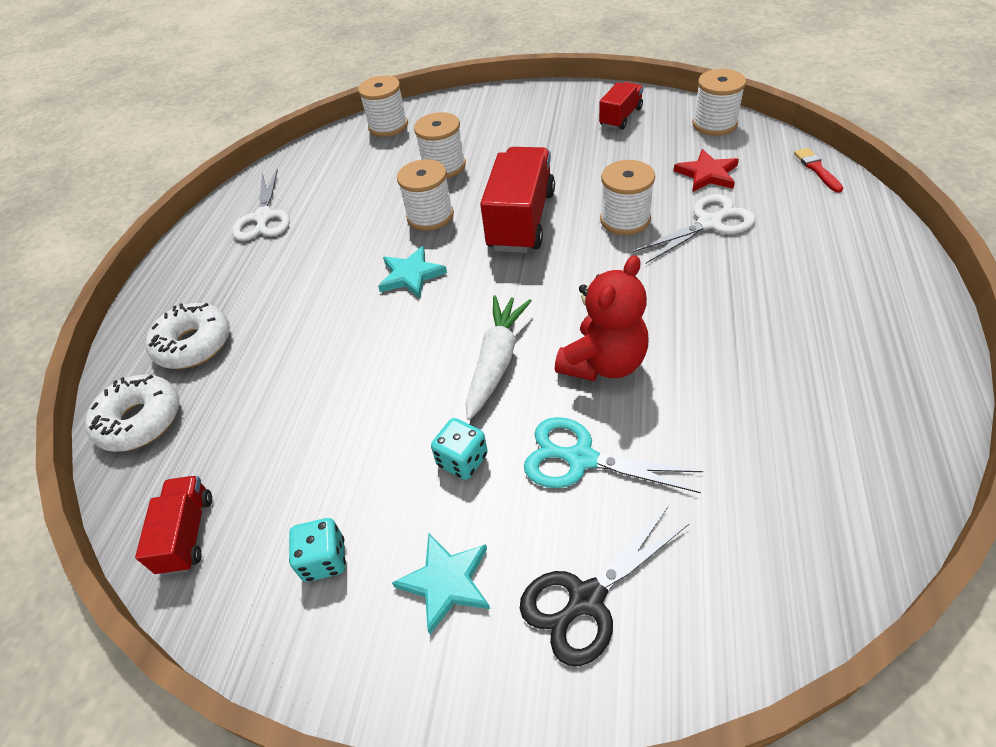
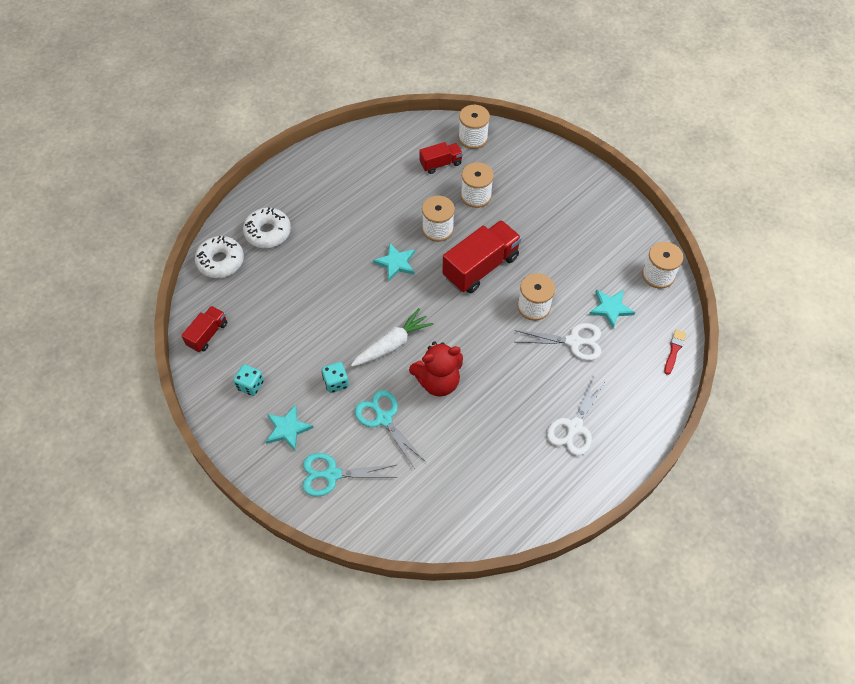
camera: 30 degrees right, 10 degrees up
white scissors [232,169,290,241] -> white scissors moved to [547,376,607,455]
black scissors [520,507,690,666] -> turquoise scissors [302,453,398,497]
red truck [599,82,644,130] -> red truck moved to [419,142,463,174]
red star [674,149,739,192] -> turquoise star [589,290,635,328]

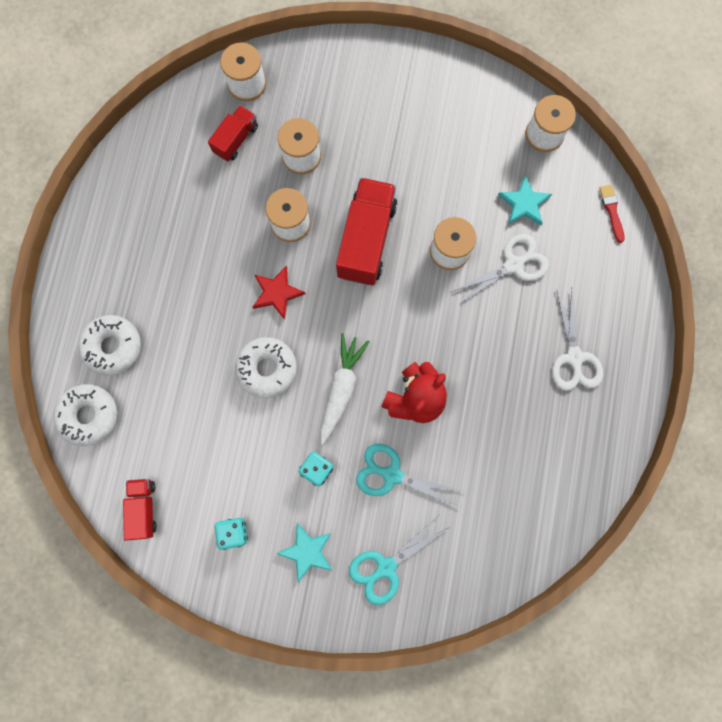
camera: 35 degrees left, 20 degrees up
turquoise star [373,243,415,281] -> red star [252,266,305,320]
none -> white donut [235,337,297,398]

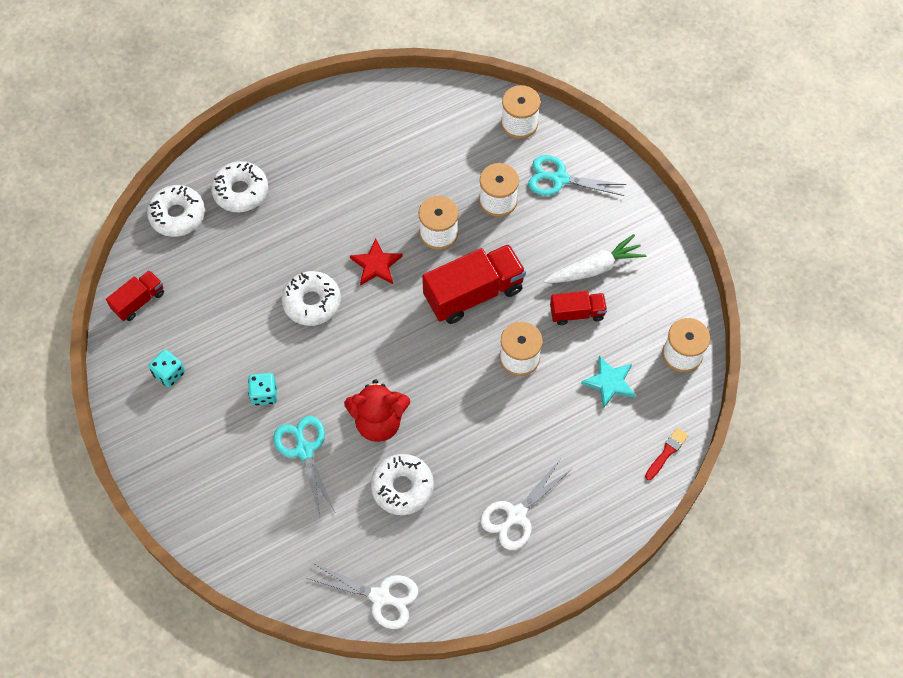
camera: 50 degrees right, 15 degrees down
red truck [208,105,258,161] -> red truck moved to [550,291,607,325]
turquoise star [276,523,332,582] -> none
white carrot [320,333,370,445] -> white carrot moved to [544,234,646,283]
turquoise scissors [349,516,450,605] -> turquoise scissors moved to [528,155,627,196]
white scissors [451,234,549,304] -> white scissors moved to [306,563,418,629]
none -> white donut [371,454,434,515]

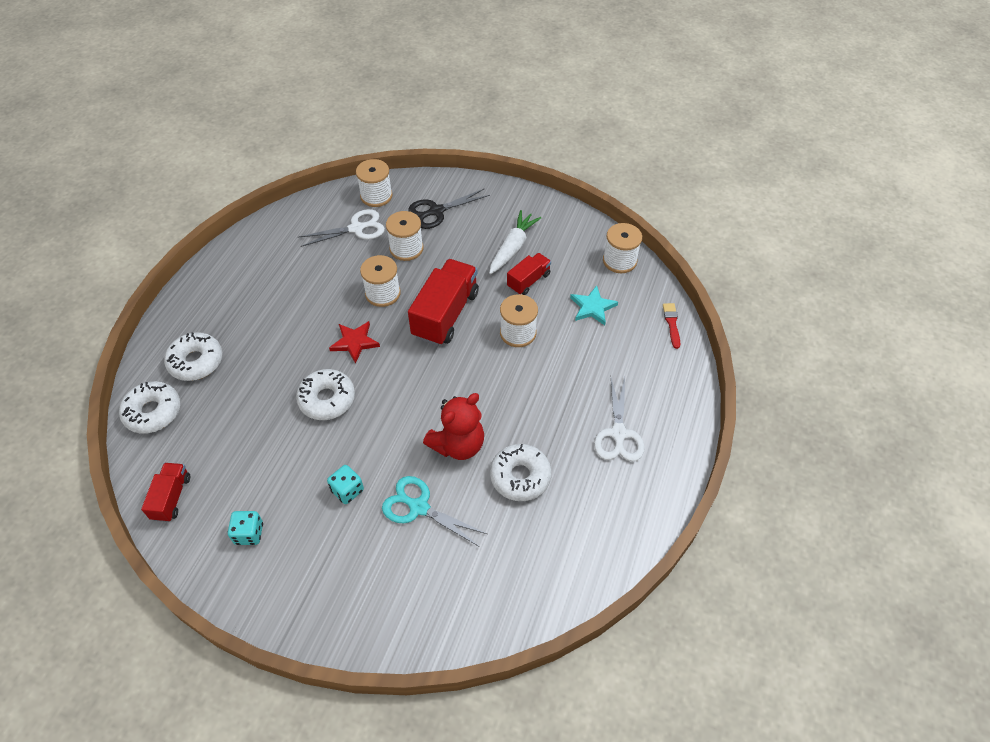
camera: 40 degrees left, 10 degrees down
white scissors [306,563,418,629] -> white scissors moved to [299,209,385,247]
turquoise scissors [528,155,627,196] -> black scissors [408,188,490,229]

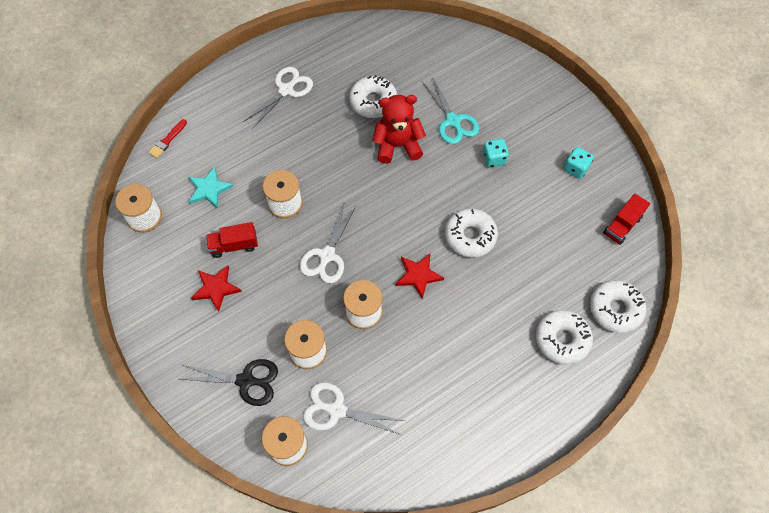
camera: 145 degrees left, 10 degrees up
red truck [408,259,479,346] -> white scissors [300,202,356,283]
white carrot [489,210,541,274] -> red star [191,265,242,312]

